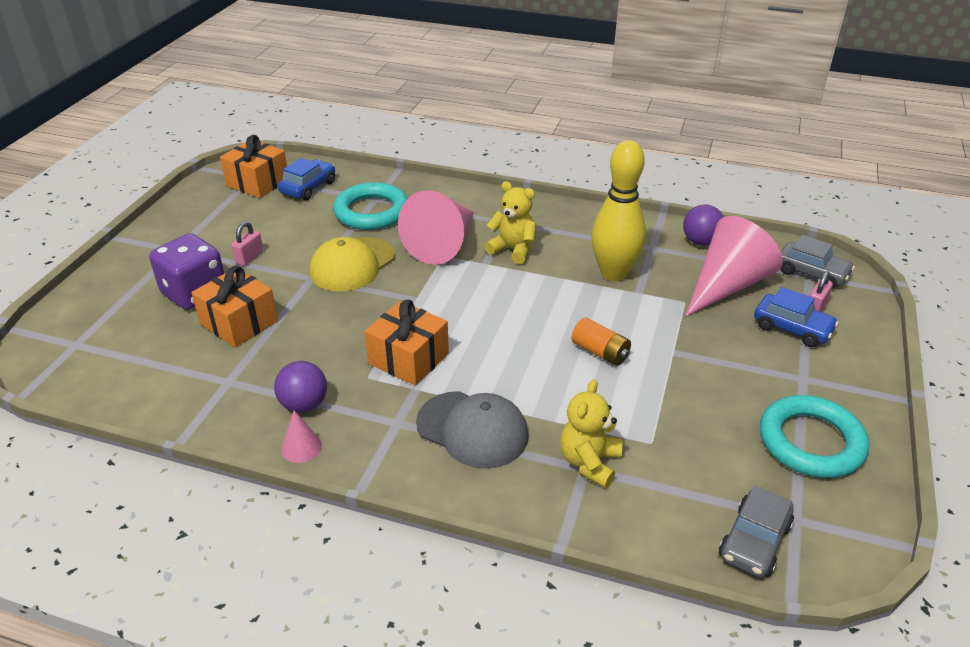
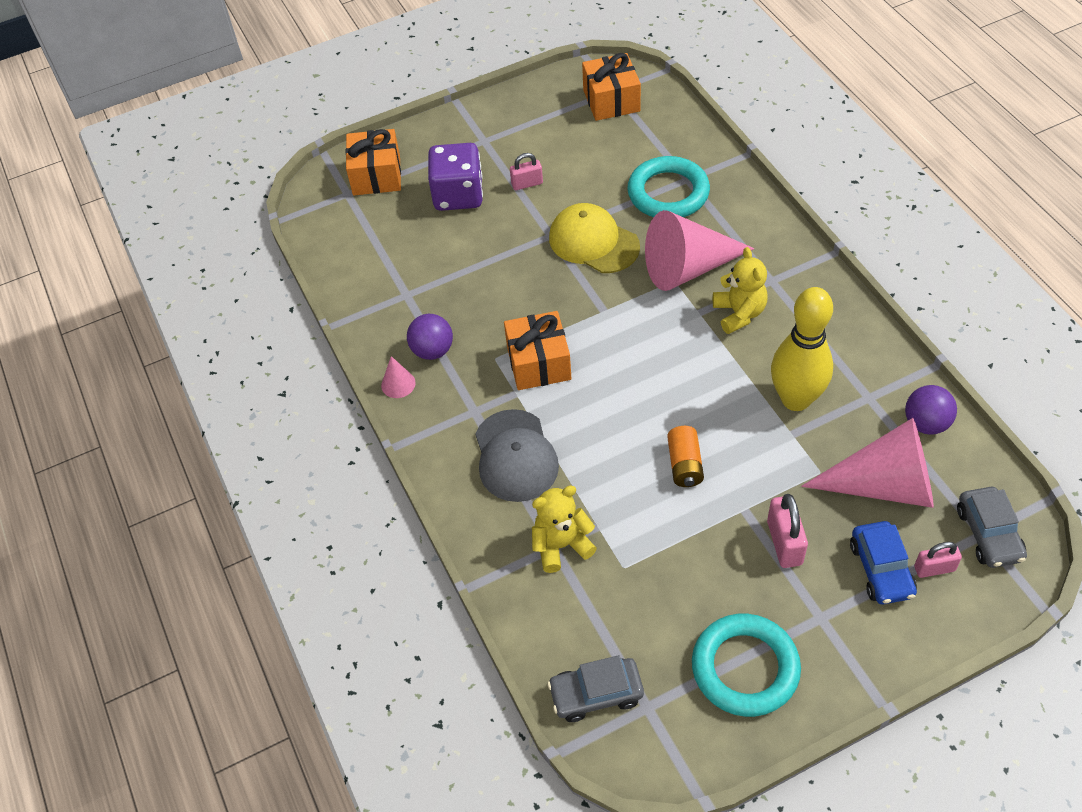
camera: 50 degrees right, 15 degrees up
orange gift [192,266,278,348] -> orange gift moved to [345,129,401,195]
blue car [278,158,335,200] -> none
yellow cap [310,237,395,291] -> yellow cap turned 45 degrees clockwise [549,203,640,273]
none -> pink padlock [767,494,808,568]

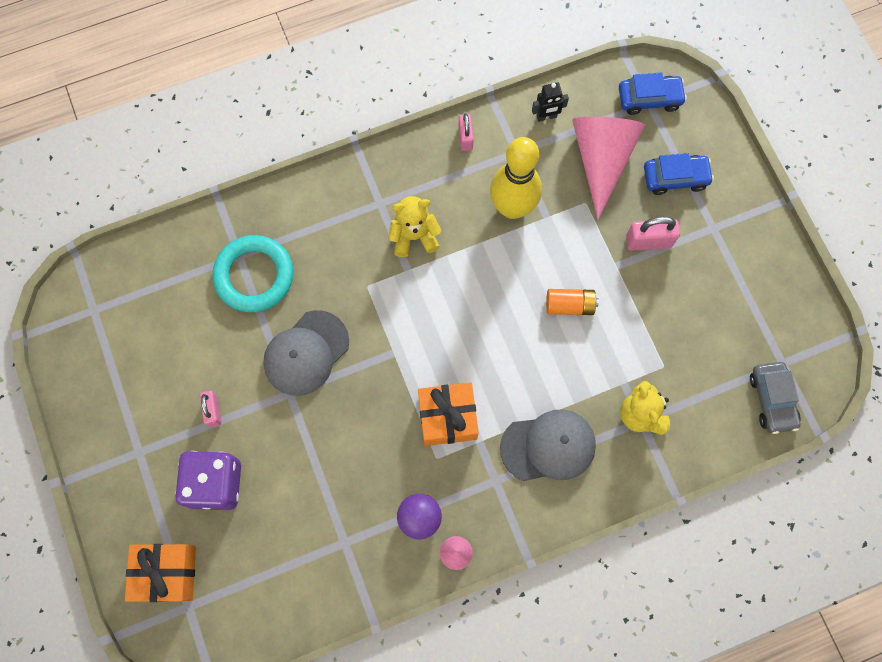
camera: 90 degrees left, 20 degrees up
yellow cap [549,203,640,273] -> grey cap [263,310,349,396]
orange gift [582,53,641,121] -> none
pink cone [645,210,755,291] -> none
turquoise ring [692,614,801,717] -> none
purple ball [905,385,957,435] -> black robot [532,82,569,122]
pink padlock [914,542,962,578] -> pink padlock moved to [458,114,474,151]
grey car [957,487,1027,568] -> blue car [619,72,687,115]

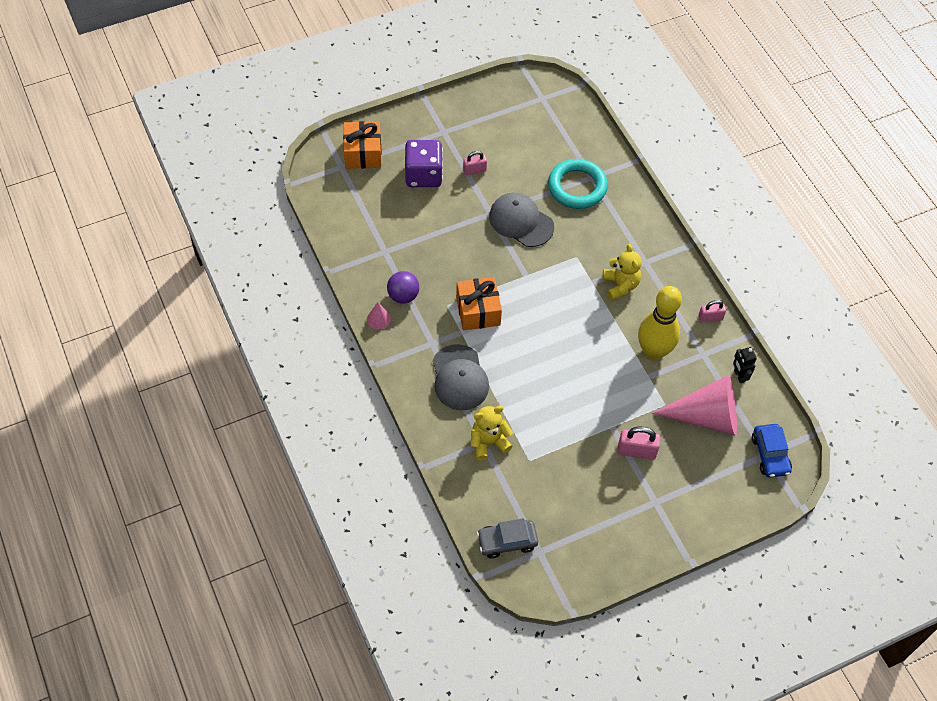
camera: 85 degrees right, 15 degrees down
orange battery [546,289,599,315] -> none
pink padlock [626,217,680,251] -> pink padlock turned 75 degrees counterclockwise [618,426,661,460]
blue car [644,153,714,195] -> none

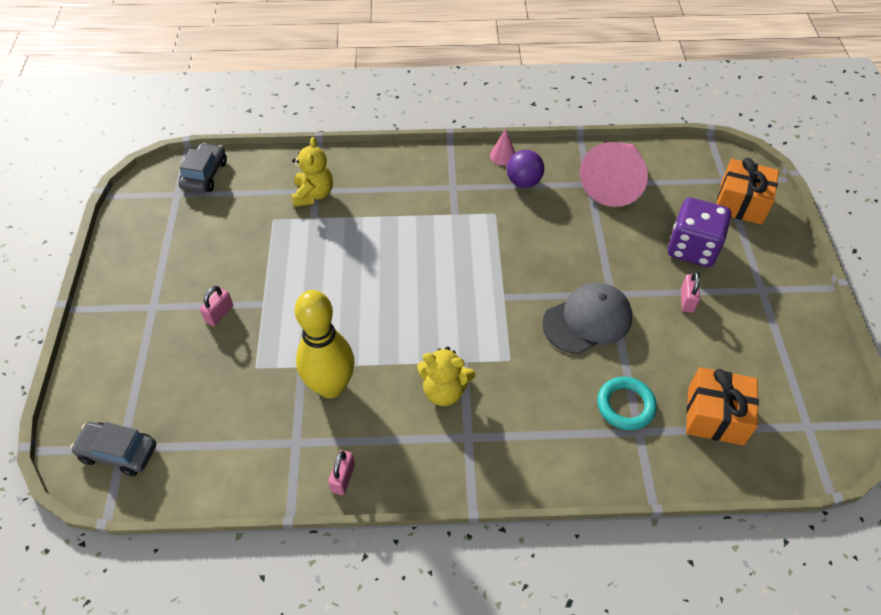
camera: 115 degrees right, 5 degrees down
grey cap [433,344,489,410] -> none
orange gift [456,277,502,330] -> orange gift moved to [686,367,759,445]
turquoise ring [548,159,608,209] -> turquoise ring [597,377,657,430], size x0.66
pink padlock [618,426,661,460] -> pink padlock [200,286,233,326], size x0.66
pink cone [651,375,737,435] -> pink cone moved to [580,142,648,207]
black robot [733,347,757,383] -> none
blue car [752,424,792,477] -> grey car [70,422,156,476]

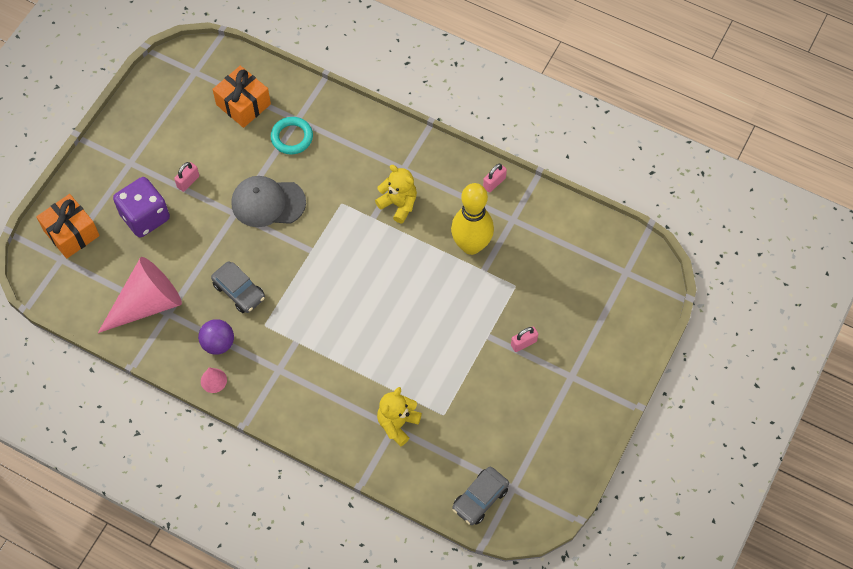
camera: 150 degrees left, 10 degrees up
grey car [70,422,156,476] -> grey car moved to [211,261,265,313]

